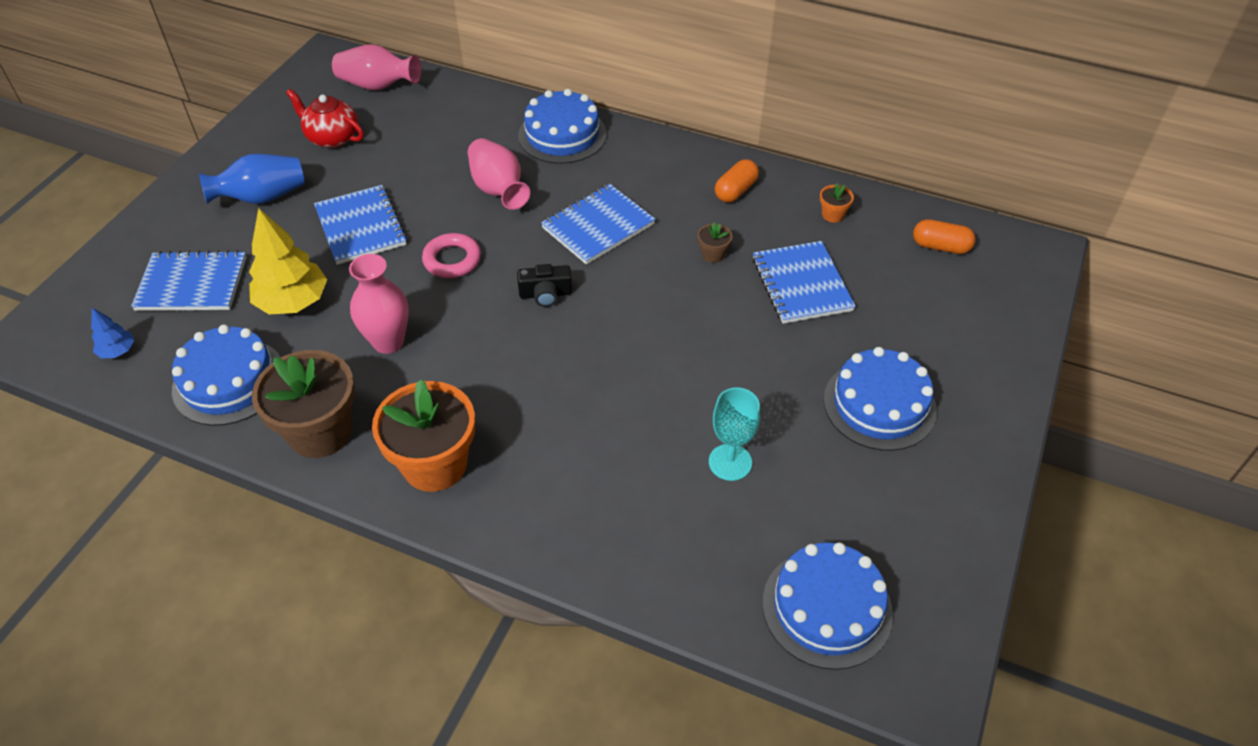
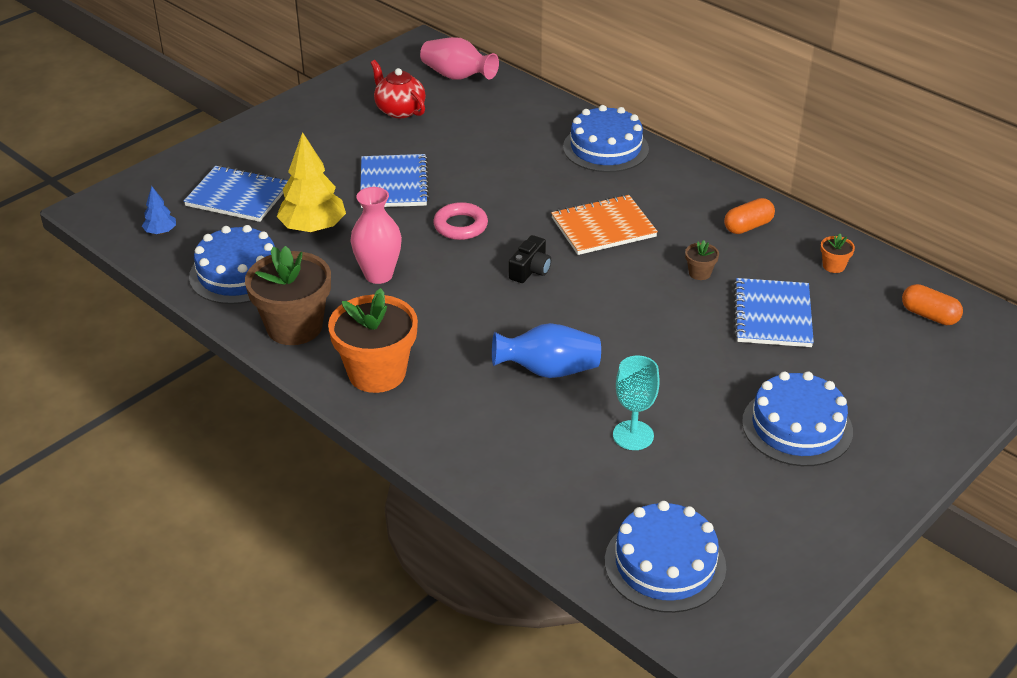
camera: 20 degrees right, 10 degrees down
blue vase [199,154,304,204] -> blue vase moved to [492,323,601,378]
pink vase [468,138,530,210] -> none
black camera [517,264,572,307] -> black camera turned 75 degrees counterclockwise [509,235,551,283]
blue notebook [541,184,656,265] -> orange notebook [551,195,658,255]

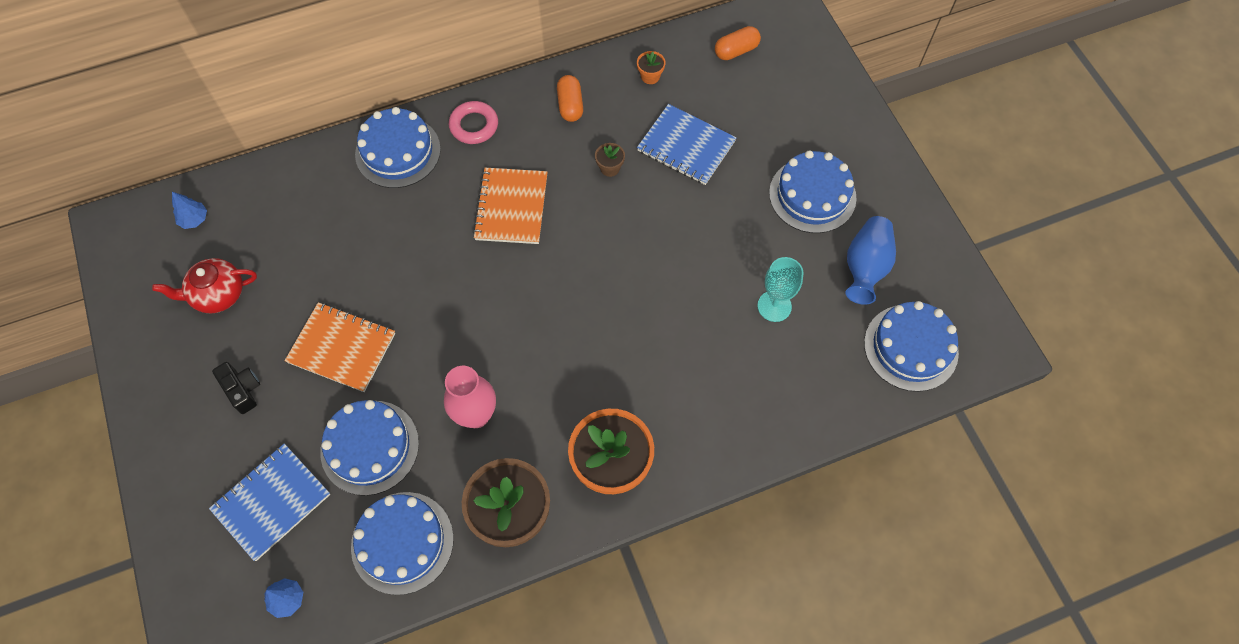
camera: 65 degrees left, 25 degrees up
yellow tree [276,132,346,233] -> blue cake [320,400,419,496]
blue notebook [360,154,429,208] -> orange notebook [285,302,395,392]
pink vase [420,37,499,80] -> blue tree [172,192,207,229]
pink ring [433,202,488,240] -> pink ring moved to [449,101,498,144]
blue vase [492,323,601,378] -> blue vase moved to [846,216,896,305]
black camera [509,235,551,283] -> black camera moved to [212,362,260,414]

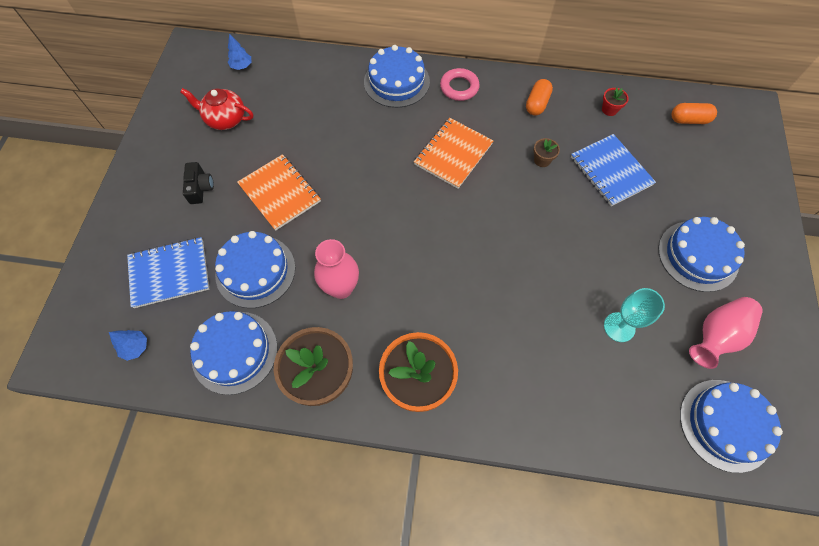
camera: 30 degrees right, 0 degrees up
orange flower pot [637,51,666,84] -> red flower pot [602,88,629,116]
blue vase [846,216,896,305] -> pink vase [689,297,763,369]

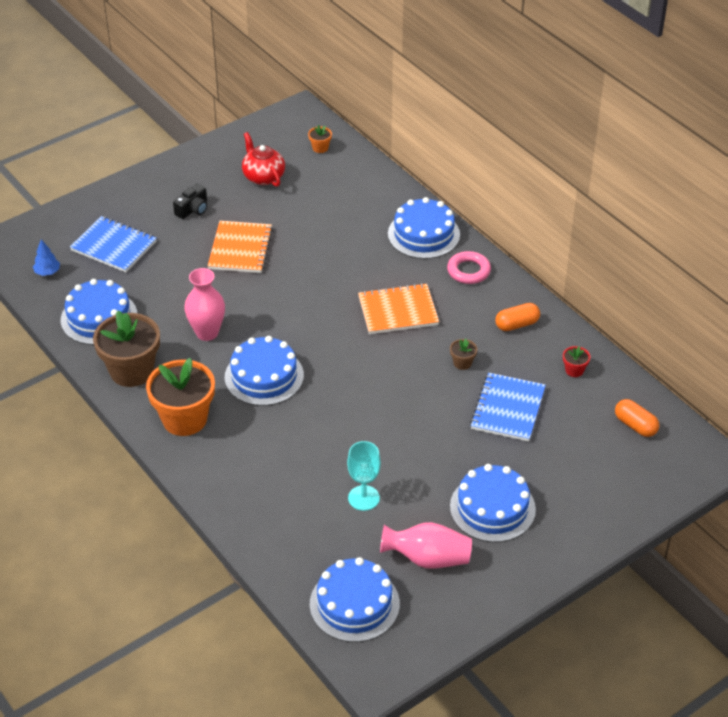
camera: 45 degrees right, 20 degrees down
blue cake [215,231,295,308] -> blue cake moved to [225,336,304,406]
blue tree [228,34,251,70] -> orange flower pot [308,125,332,153]

